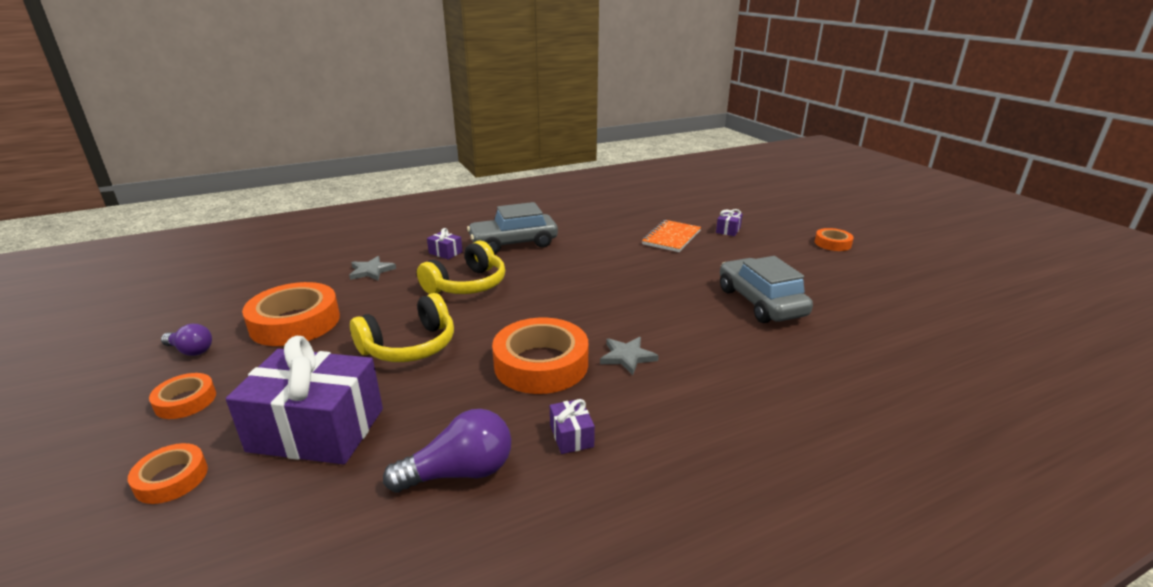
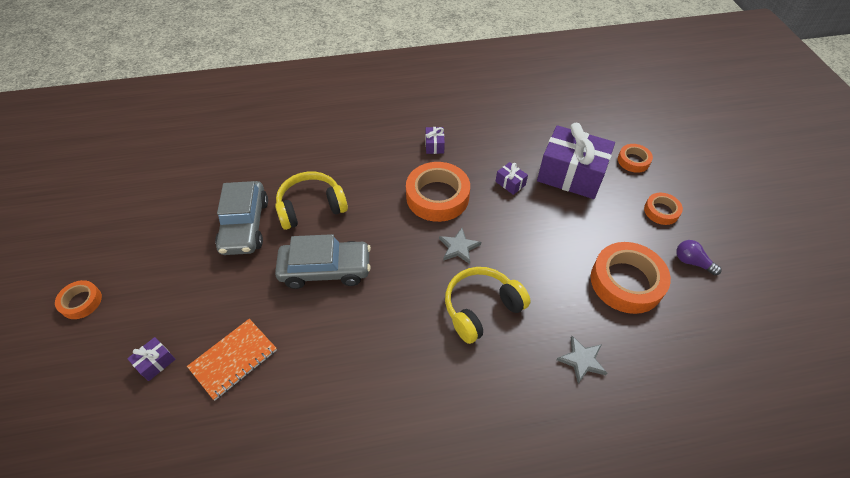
camera: 165 degrees left, 25 degrees up
yellow headphones [350,293,454,362] -> yellow headphones moved to [275,171,348,230]
purple light bulb [383,409,511,493] -> none
purple gift [427,228,463,260] -> purple gift moved to [495,162,528,195]
grey car [467,202,558,254] -> grey car moved to [275,234,371,289]
grey star [600,337,659,375] -> grey star moved to [439,228,481,264]

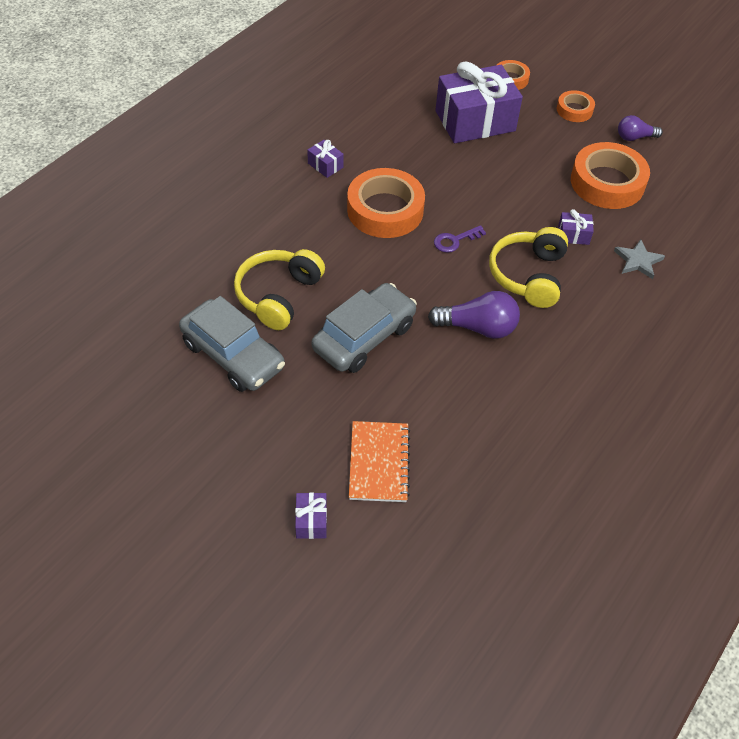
camera: 45 degrees left, 0 degrees up
orange tape [55,280,102,319] -> none
grey star [439,228,481,264] -> purple key [434,225,486,253]
purple gift [495,162,528,195] -> purple gift moved to [558,209,594,245]
none -> purple light bulb [428,291,520,339]

